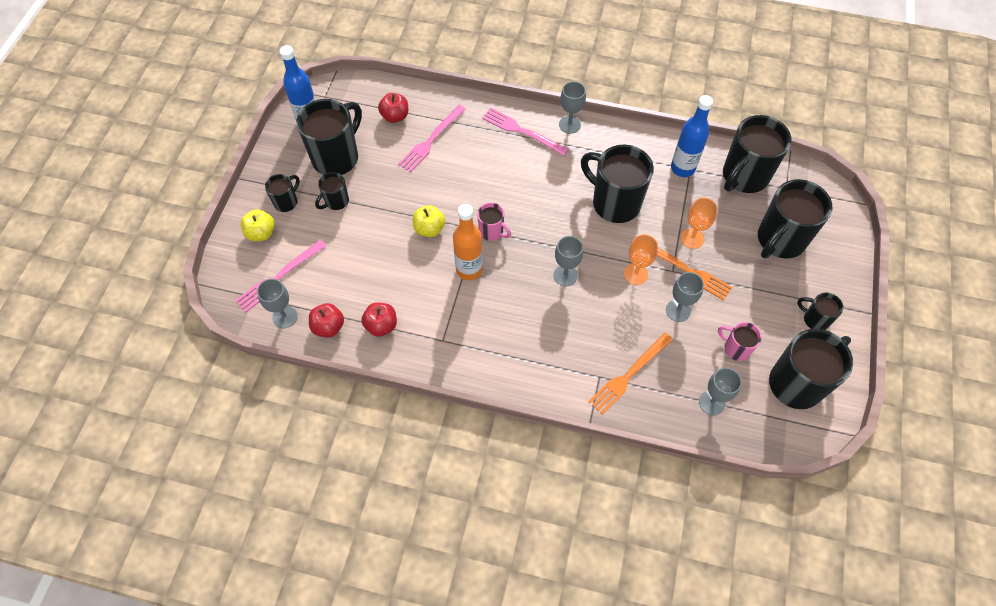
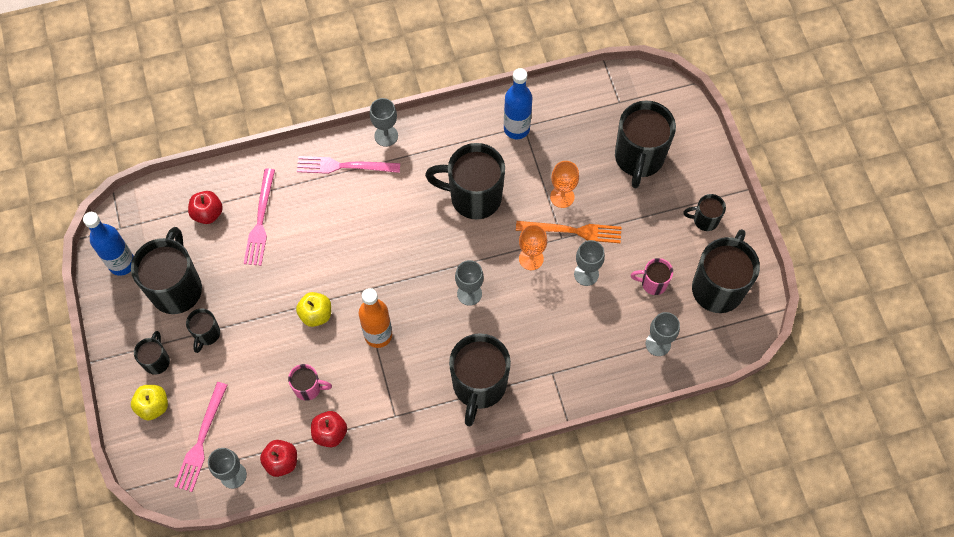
camera: 30 degrees left, 5 degrees up
pink mug [477,203,511,241] -> pink mug moved to [288,364,332,401]
orange fork [588,333,673,414] -> none
black mug [723,115,791,193] -> black mug moved to [449,333,511,426]

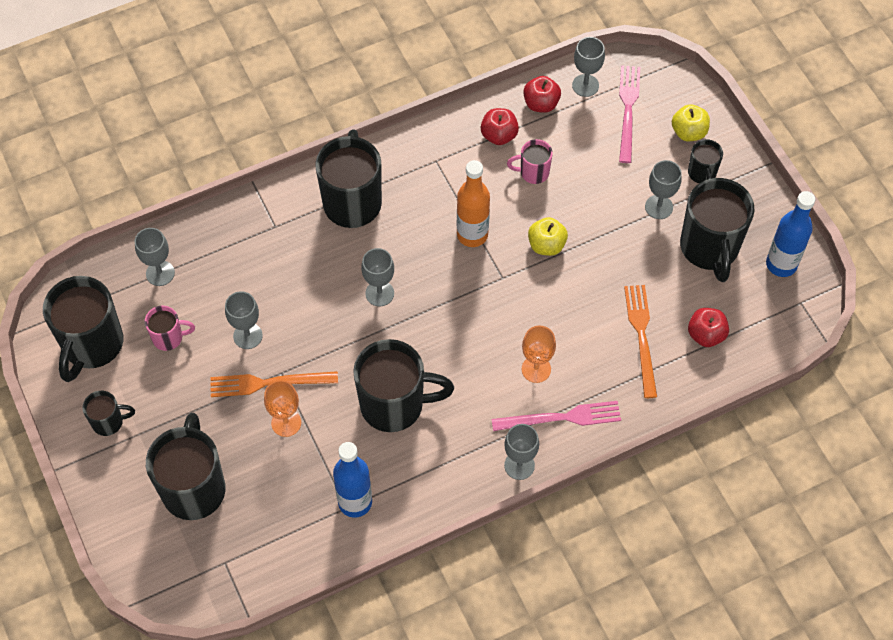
camera: 170 degrees right, 5 degrees down
black mug [186,308,220,353] -> grey goblet [645,160,682,219]
pink fork [244,168,275,266] -> orange fork [624,285,657,398]
orange goblet [519,224,547,270] -> orange goblet moved to [522,325,556,383]

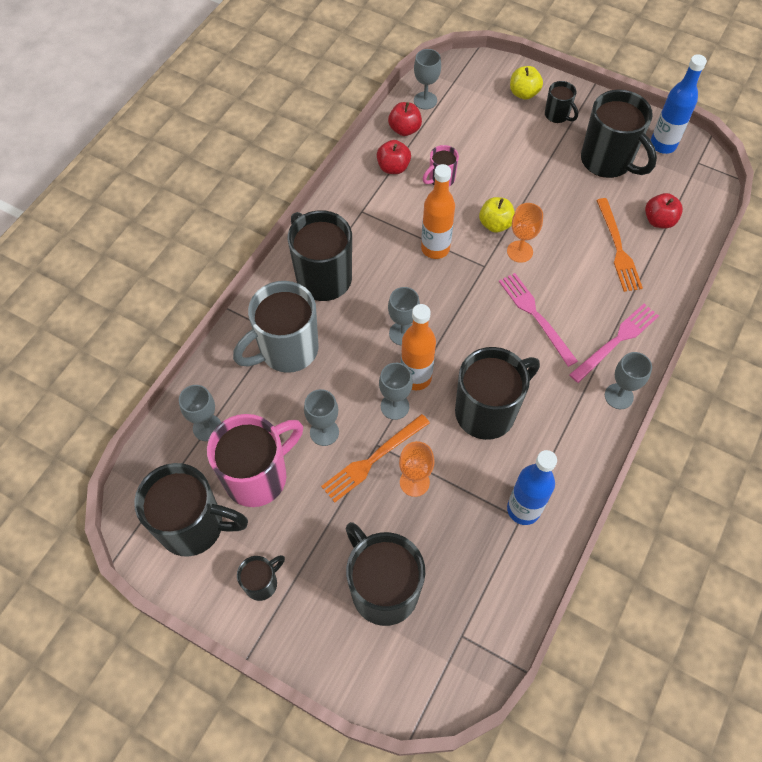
camera: 35 degrees left, 0 degrees up
black mug [43,276,123,382] -> black mug turned 60 degrees counterclockwise [134,463,248,557]
pink mug [145,306,195,351] -> pink mug [207,414,303,507], size x2.02
orange goblet [522,325,556,383] -> orange goblet moved to [507,203,543,263]
pink fork [619,65,640,163] -> pink fork moved to [499,273,578,367]
orange fork [624,285,657,398] -> orange fork turned 150 degrees counterclockwise [596,198,643,292]
grey goblet [645,160,682,219] -> grey goblet moved to [379,363,413,420]
none -> grey mug [233,281,319,373]
none -> orange bottle [401,304,436,390]

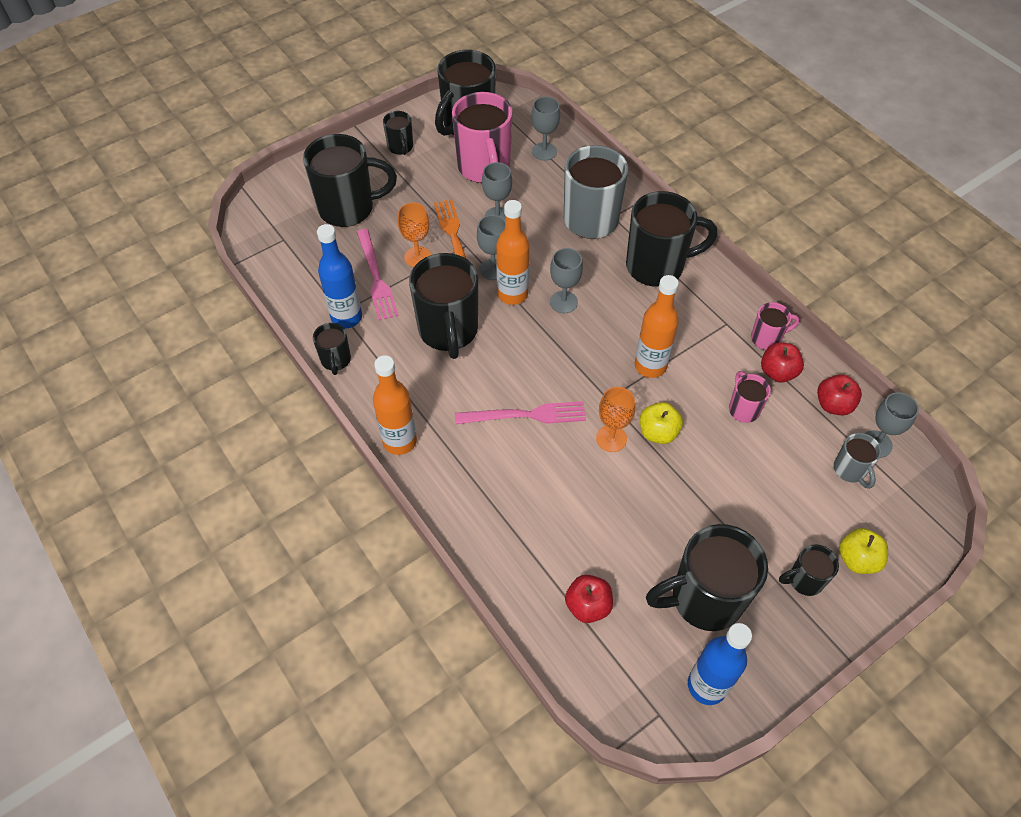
camera: 115 degrees right, 5 degrees down
pink fork [569,304,659,383] -> pink fork moved to [357,229,399,321]
orange fork [596,198,643,292] -> none
grey goblet [605,352,652,409] -> orange bottle [373,355,417,455]
none -> black mug [313,323,351,375]
none -> pink mug [751,302,799,350]
none -> grey mug [834,433,882,489]

